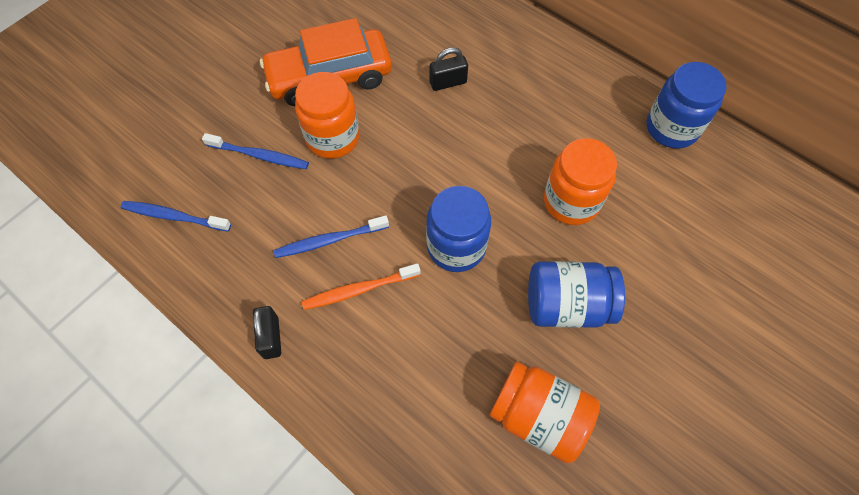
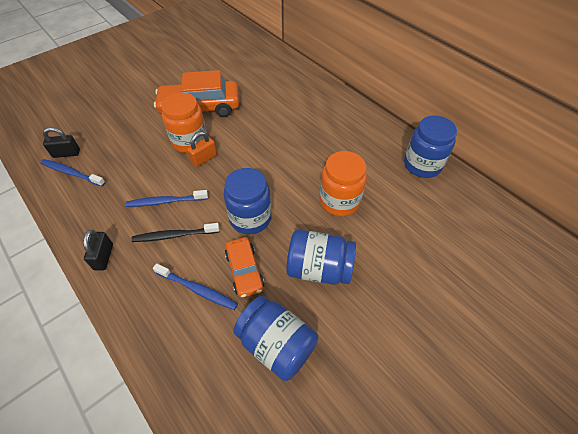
camera: 10 degrees right, 10 degrees down
blue toothbrush [202,133,309,169] -> blue toothbrush moved to [153,263,238,310]
orange toothbrush [302,263,421,310] -> black toothbrush [131,223,220,242]
black padlock [430,47,468,91] -> black padlock moved to [43,127,80,158]
orange jar [490,362,600,463] -> blue jar [233,296,318,381]
none -> orange padlock [187,132,217,167]
none -> orange car [225,237,264,298]

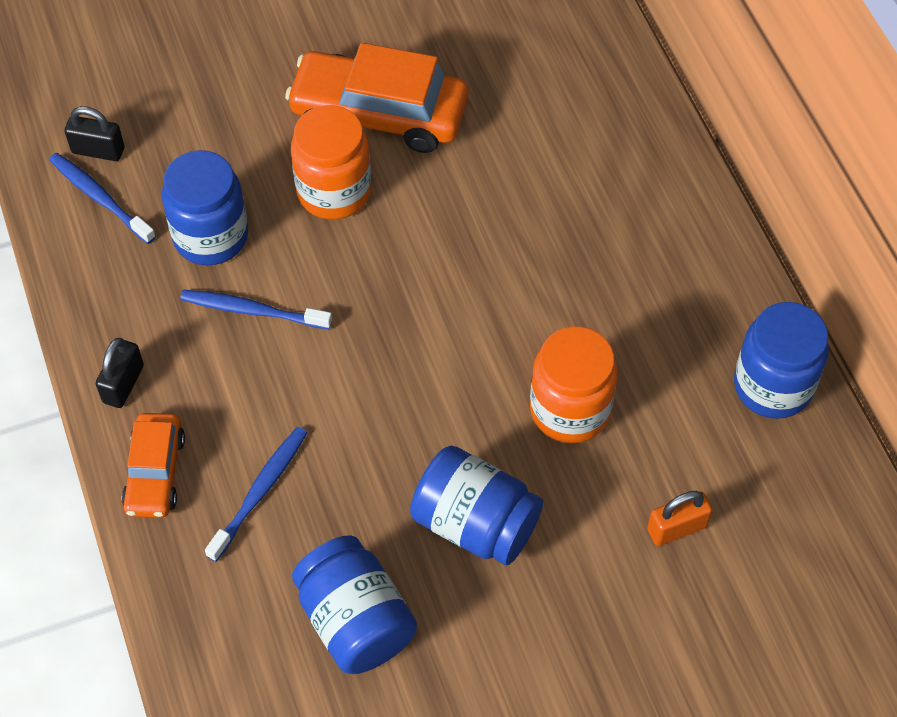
camera: 20 degrees right, 5 degrees up
black toothbrush [131,223,220,242] -> none
blue toothbrush [153,263,238,310] -> blue toothbrush turned 105 degrees counterclockwise [205,427,307,562]
orange padlock [187,132,217,167] -> orange padlock moved to [647,491,713,546]
blue jar [224,168,271,234] -> blue jar moved to [162,150,248,265]
orange car [225,237,264,298] -> orange car moved to [122,413,185,518]

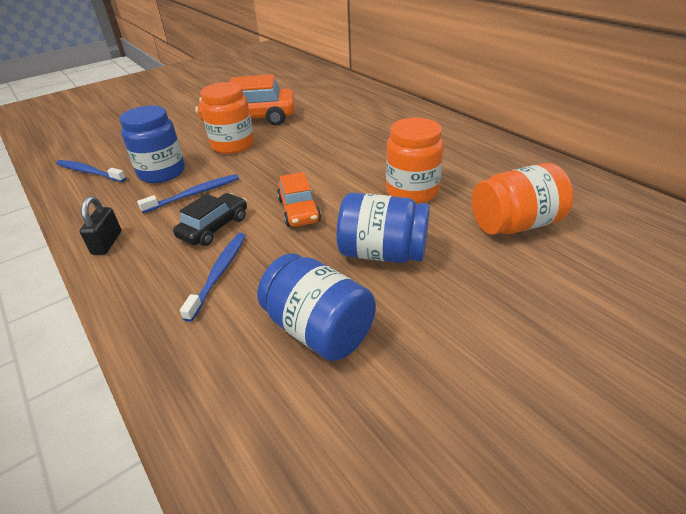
camera: 15 degrees left, 20 degrees down
black padlock [65,106,124,161] -> none
orange car [122,413,185,518] -> orange car moved to [277,172,321,227]
blue toothbrush [180,290,332,329] -> blue toothbrush turned 150 degrees clockwise [137,174,239,213]
orange padlock [647,491,713,546] -> orange jar [472,163,573,235]
blue jar [734,302,829,419] -> none
none -> black car [173,193,247,246]

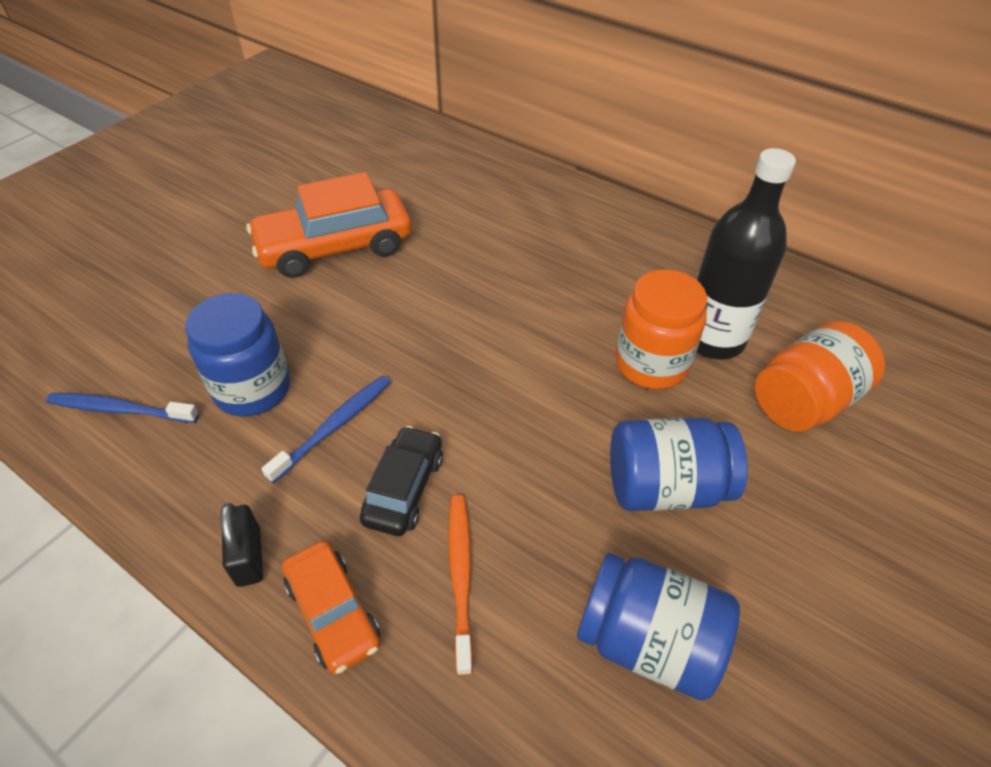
camera: 20 degrees left, 10 degrees up
blue toothbrush [180,233,246,322] -> orange toothbrush [448,495,473,676]
orange jar [200,82,254,154] -> none
orange car [277,172,321,227] -> orange car moved to [282,541,380,674]
none -> black bottle [696,148,796,360]

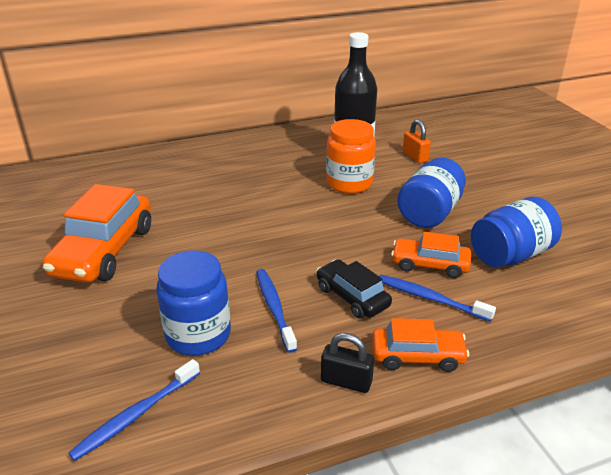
camera: 55 degrees left, 15 degrees down
orange toothbrush [448,495,473,676] -> blue toothbrush [379,274,496,321]
orange jar [755,321,885,432] -> orange padlock [403,119,431,163]
none -> orange car [391,232,471,278]

